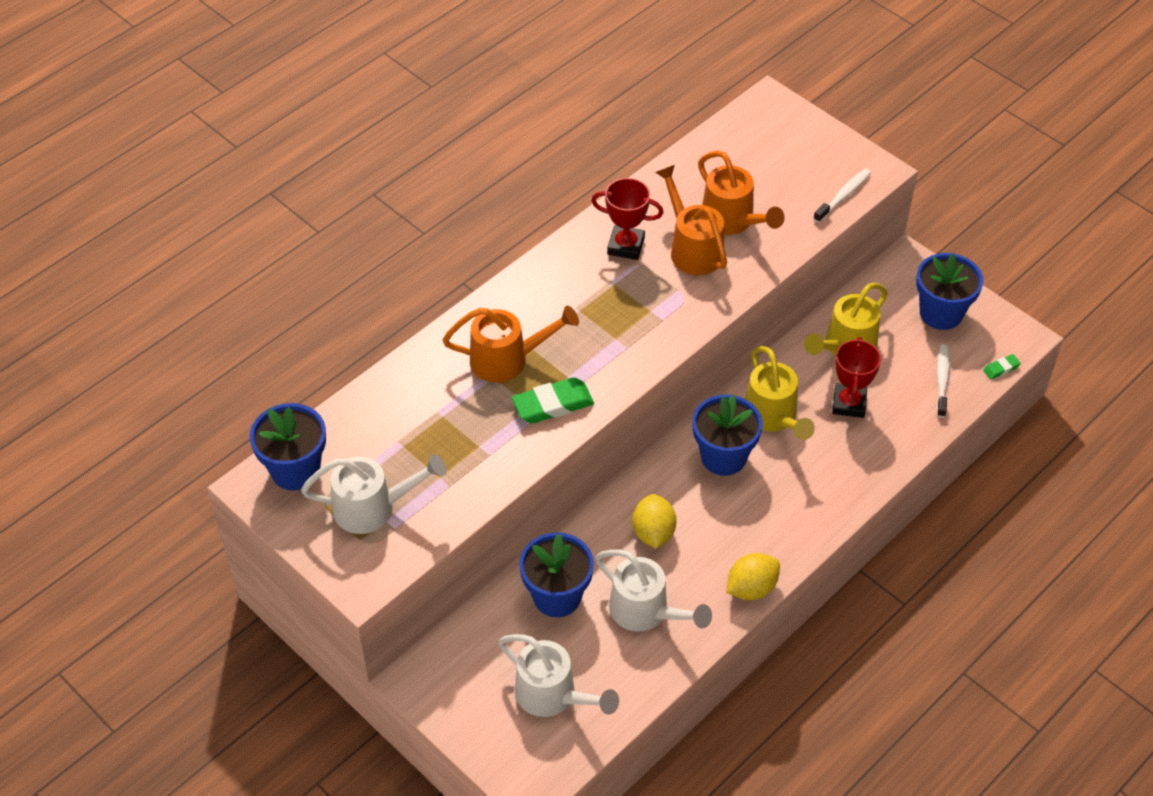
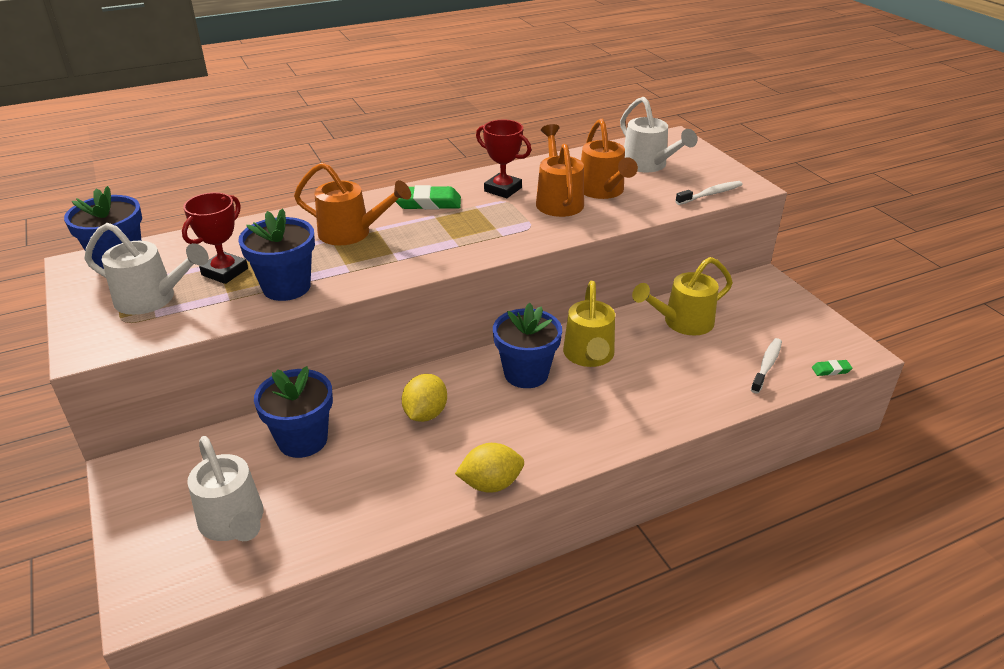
camera: 20 degrees right, 15 degrees down
green eraser [512,377,594,424] -> green eraser moved to [395,185,461,210]
white watering can [595,549,712,632] -> white watering can moved to [620,97,697,172]
red trophy [833,337,881,418] -> red trophy moved to [182,192,248,284]
blue flower pot [916,253,983,330] -> blue flower pot moved to [238,209,315,301]

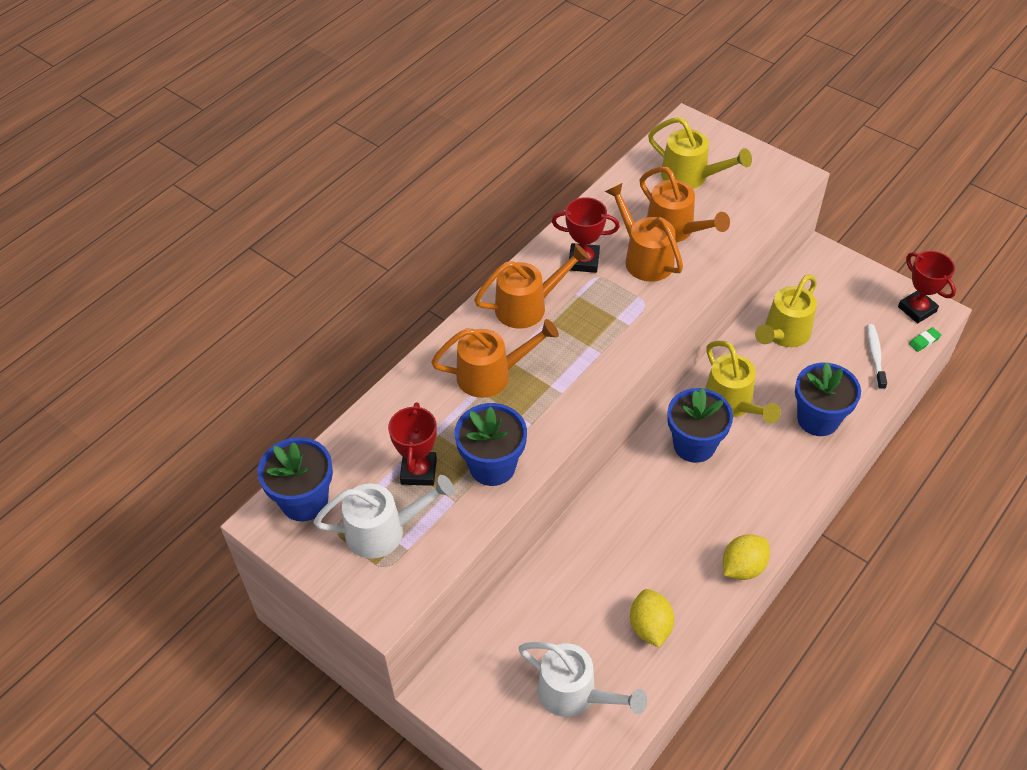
camera: 25 degrees left, 15 degrees up
blue flower pot [254,366,333,458] -> blue flower pot moved to [795,362,861,436]
green eraser [395,185,461,210] -> orange watering can [474,244,590,329]
yellow lemon [402,374,447,422] -> yellow lemon moved to [630,589,674,647]
white watering can [620,97,697,172] -> yellow watering can [648,117,752,189]
white toothbrush [675,181,743,205] -> none
none -> red trophy [898,251,956,323]

